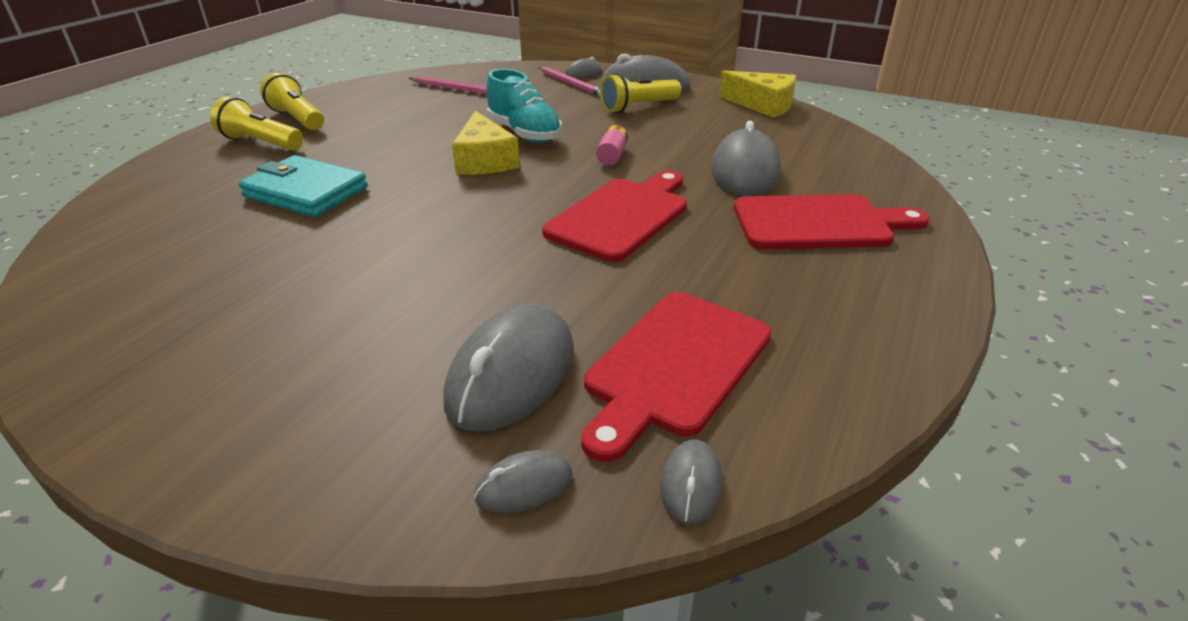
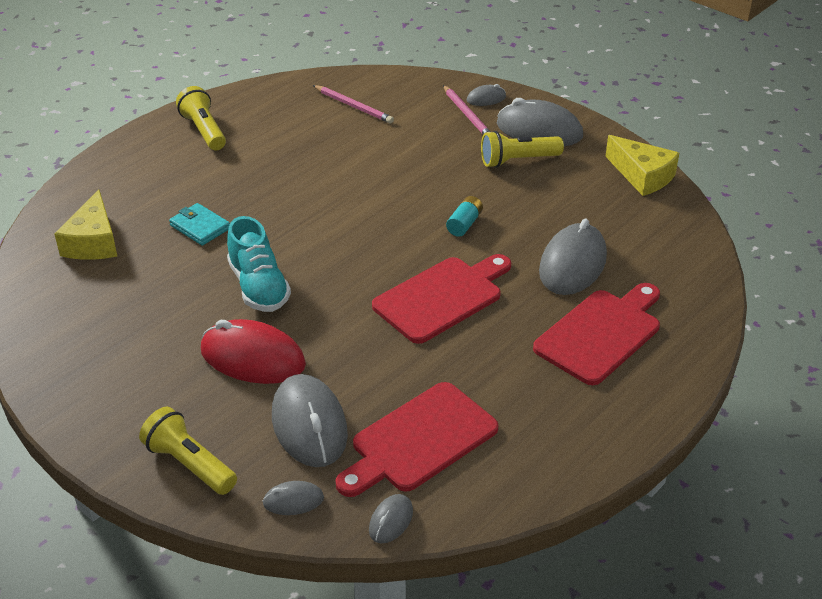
camera: 15 degrees right, 5 degrees up
yellow flashlight [210,97,303,150] -> yellow flashlight moved to [139,407,237,495]
turquoise wallet [238,155,368,217] -> turquoise wallet [169,203,230,246], size x0.62
grey mouse [443,304,574,432] -> grey mouse turned 60 degrees counterclockwise [272,374,348,467]
yellow cheese [452,111,520,175] -> yellow cheese moved to [54,189,117,260]
turquoise shoe [486,69,562,143] -> turquoise shoe moved to [227,216,291,312]
pink battery [596,125,628,165] -> turquoise battery [446,196,483,237]
red cutting board [734,194,930,249] -> red cutting board turned 60 degrees counterclockwise [533,283,660,385]
none -> red mouse [201,319,306,384]

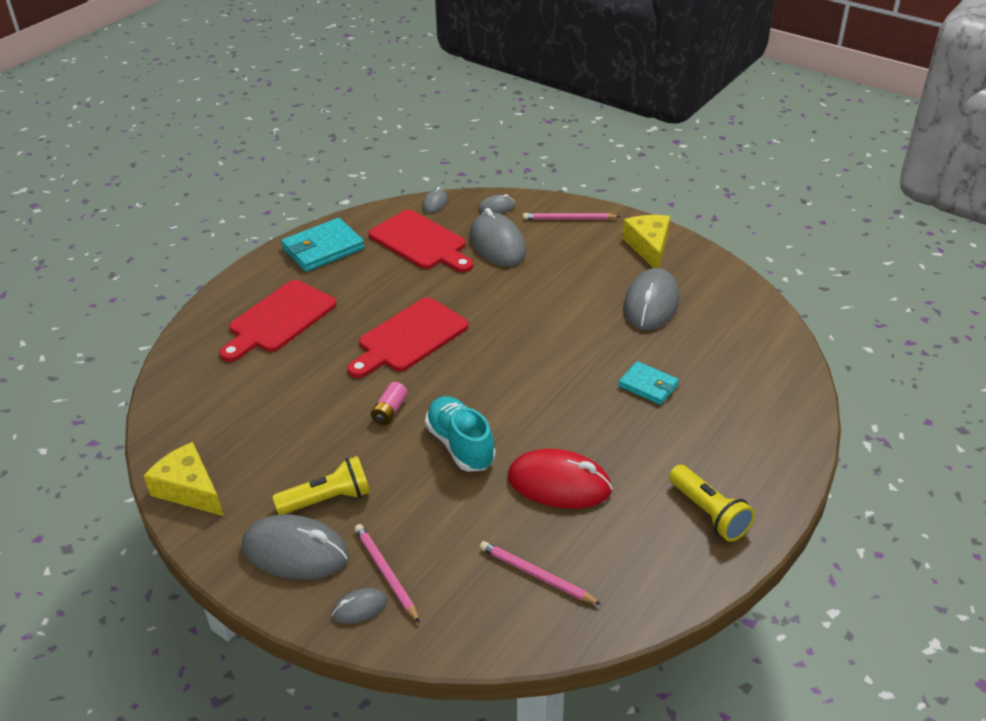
camera: 175 degrees right, 0 degrees up
yellow cheese [54,189,117,260] -> yellow cheese moved to [623,215,670,268]
yellow flashlight [139,407,237,495] -> pink pencil [523,213,620,220]
red mouse [201,319,306,384] -> red mouse moved to [508,449,613,509]
turquoise shoe [227,216,291,312] -> turquoise shoe moved to [425,396,495,472]
red cutting board [336,382,498,497] -> red cutting board turned 90 degrees clockwise [369,210,474,273]
turquoise battery [446,196,483,237] -> pink battery [371,382,408,425]
grey mouse [539,219,607,295] -> grey mouse moved to [624,268,679,330]
none -> turquoise wallet [281,218,365,272]

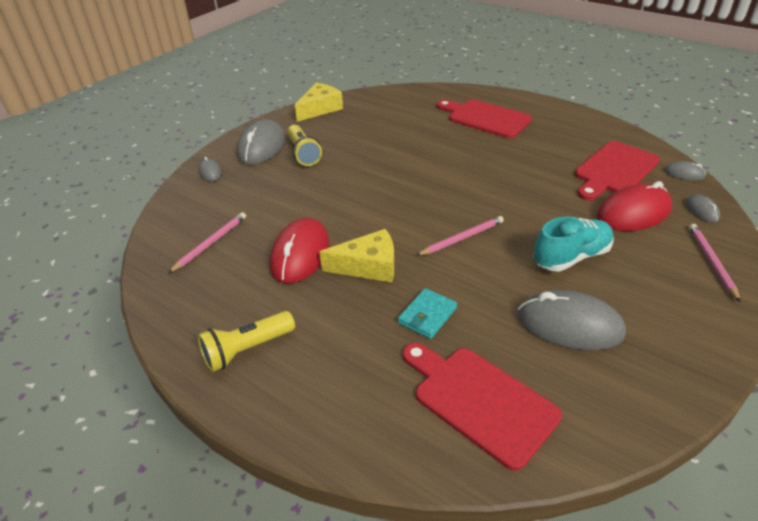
camera: 90 degrees right, 0 degrees up
turquoise wallet [281,218,365,272] -> none
red cutting board [347,297,469,378] -> red cutting board moved to [403,343,562,471]
pink pencil [354,524,420,623] -> pink pencil moved to [416,216,504,256]
pink battery [371,382,408,425] -> none
turquoise shoe [425,396,495,472] -> turquoise shoe moved to [533,217,614,272]
grey mouse [470,208,526,267] -> red mouse [597,181,673,231]
yellow cheese [623,215,670,268] -> yellow cheese moved to [319,229,394,282]

